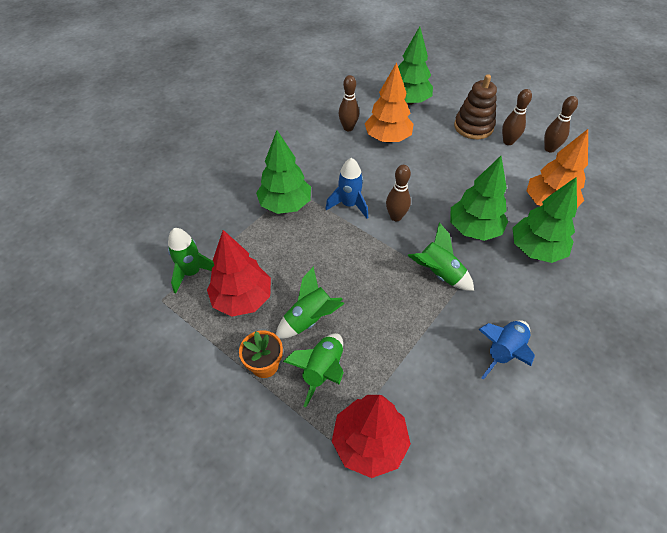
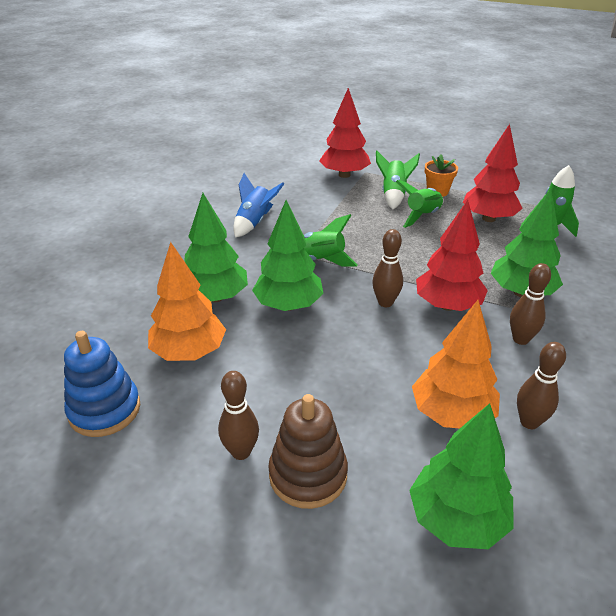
camera: 165 degrees right, 15 degrees down
blue rocket [326,158,368,218] -> red tree [416,200,488,311]
brown bowling pin [544,96,578,153] -> brown bowling pin moved to [510,263,551,345]
none -> blue stacking toy [64,331,140,437]

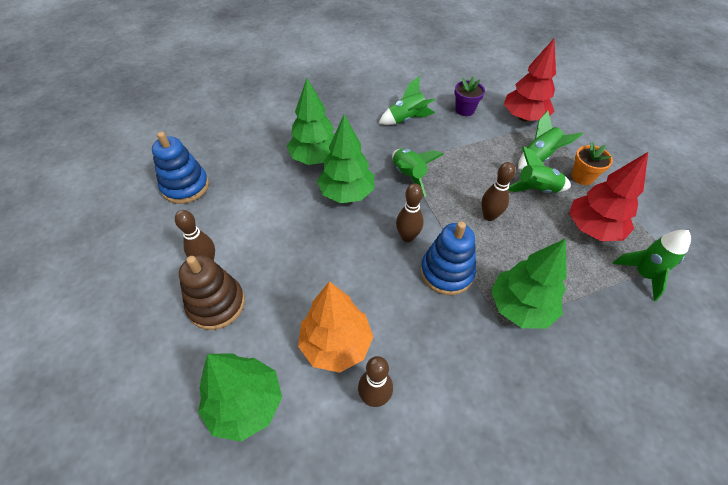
camera: 45 degrees right, 15 degrees up
orange tree [148,242,226,361] -> none
blue rocket [233,173,284,237] -> green rocket [379,76,435,125]
red tree [416,200,488,311] -> blue stacking toy [420,222,476,295]
brown bowling pin [510,263,551,345] -> brown bowling pin moved to [481,162,516,221]
none -> purple flower pot [454,76,485,116]

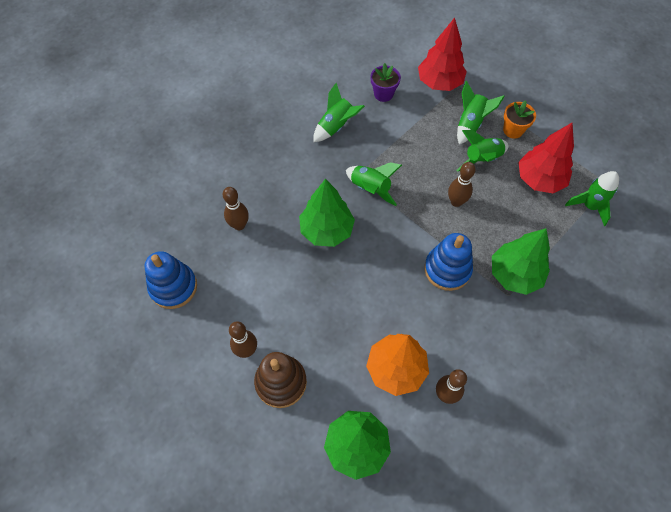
camera: 25 degrees left, 10 degrees up
green tree [287,78,334,165] -> none
brown bowling pin [396,183,424,242] -> brown bowling pin moved to [223,187,249,230]

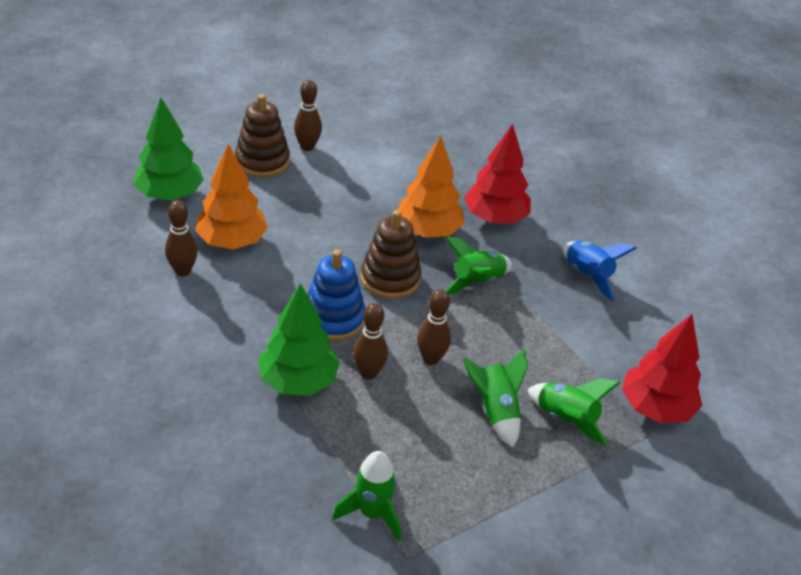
camera: 100 degrees right, 20 degrees down
blue stacking toy [144,251,197,309] -> none
brown bowling pin [223,187,249,230] -> brown bowling pin moved to [353,303,388,380]
green tree [299,179,355,247] -> orange tree [397,136,464,238]
green rocket [313,83,365,142] -> blue rocket [563,241,637,301]
purple flower pot [371,63,401,102] -> none
orange flower pot [503,100,536,139] -> none
red tree [518,123,574,193] -> red tree moved to [464,124,531,224]
none -> brown stacking toy [361,210,422,299]

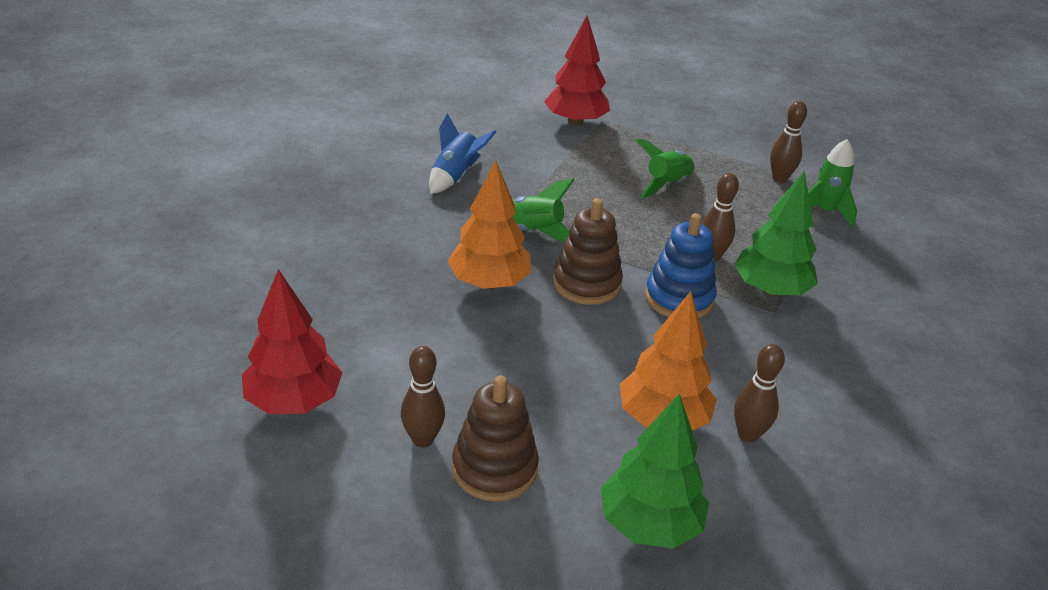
camera: 120 degrees left, 5 degrees down
brown bowling pin [417,289,451,365] -> brown bowling pin moved to [770,101,807,182]
red tree [464,124,531,224] -> red tree moved to [242,269,343,414]
green rocket [527,378,620,446] -> none

